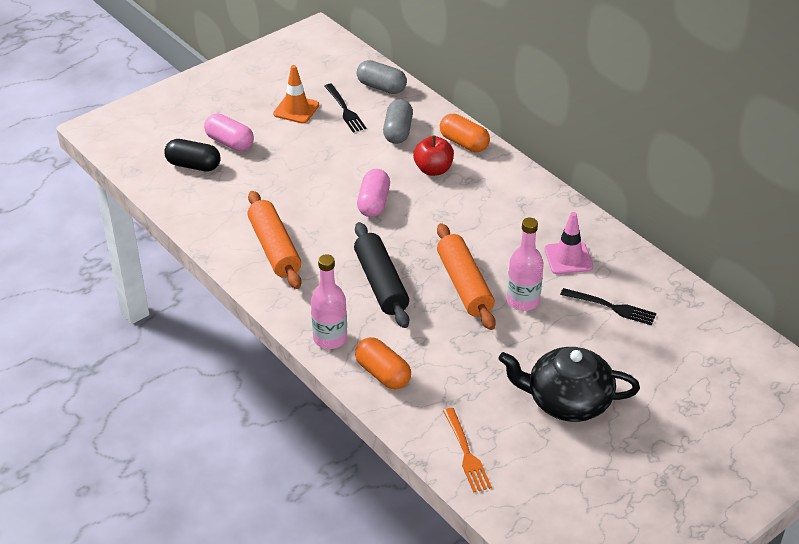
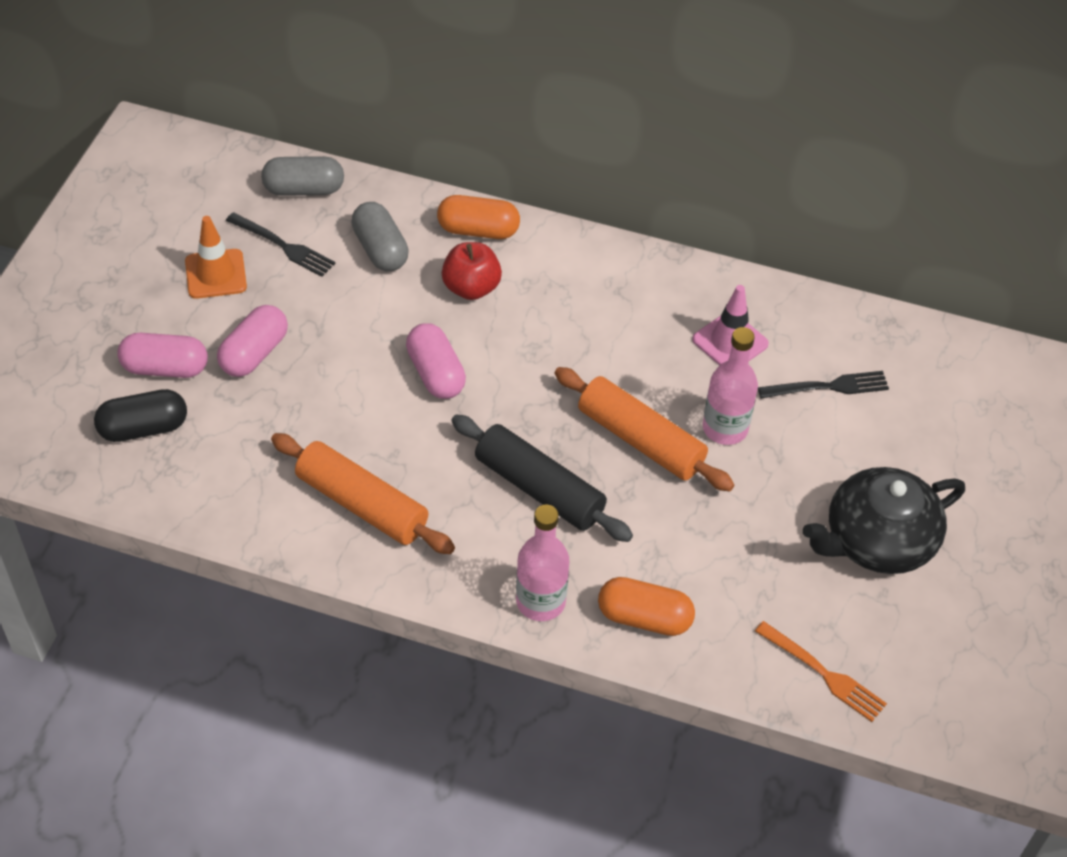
camera: 35 degrees left, 10 degrees up
none -> pink capsule [217,305,288,377]

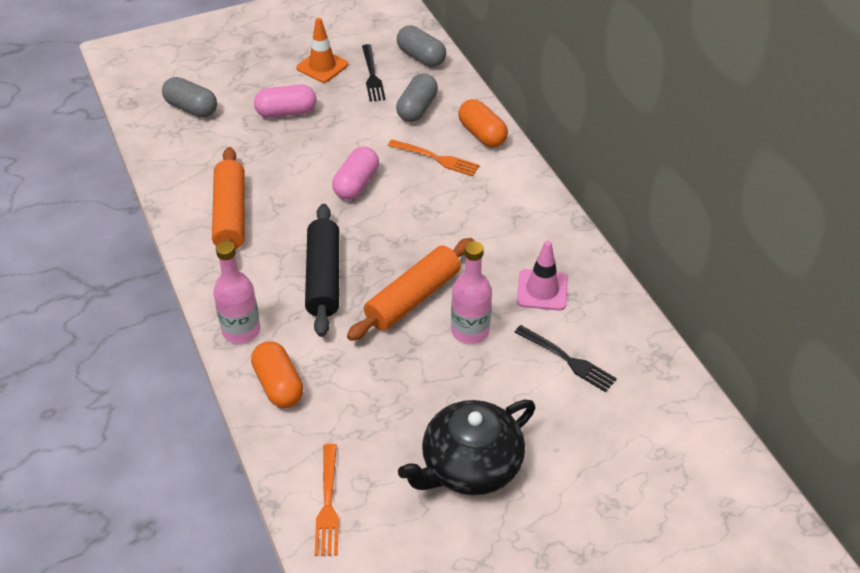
camera: 50 degrees right, 5 degrees down
black capsule [94,389,187,442] -> grey capsule [162,77,217,118]
pink capsule [117,333,208,378] -> none
red apple [442,242,502,300] -> orange fork [388,139,480,176]
orange rolling pin [554,367,734,492] -> orange rolling pin turned 45 degrees clockwise [347,238,474,341]
black teapot [803,467,965,574] -> black teapot turned 60 degrees counterclockwise [398,399,535,495]

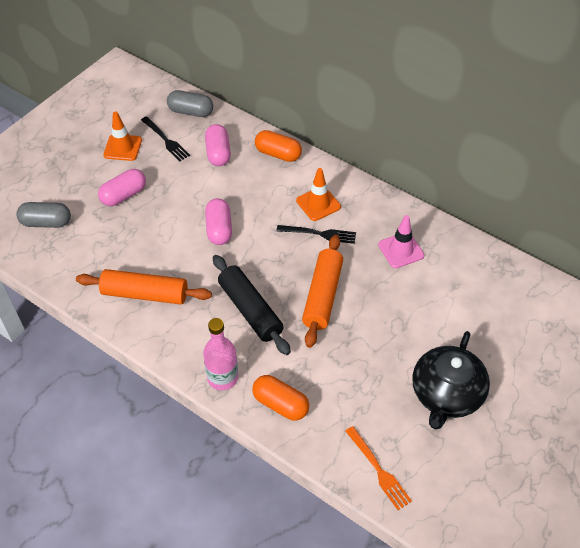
camera: 30 degrees left, 5 degrees up
orange rolling pin [212,147,245,249] -> orange rolling pin turned 45 degrees counterclockwise [76,269,212,305]
orange fork [388,139,480,176] -> none
grey capsule [396,73,438,122] -> pink capsule [205,124,231,166]
pink bottle [451,241,492,344] -> none
black fork [515,325,617,392] -> black fork moved to [276,225,356,244]
none -> orange traffic cone [296,168,341,221]

